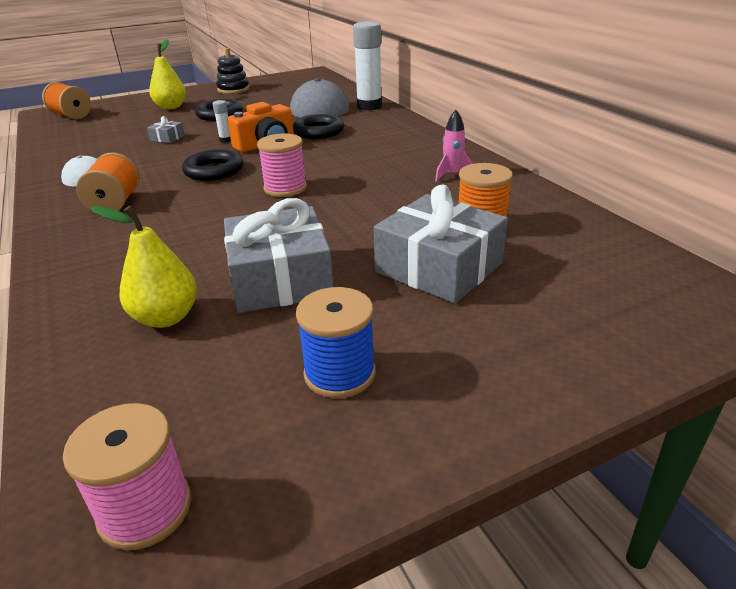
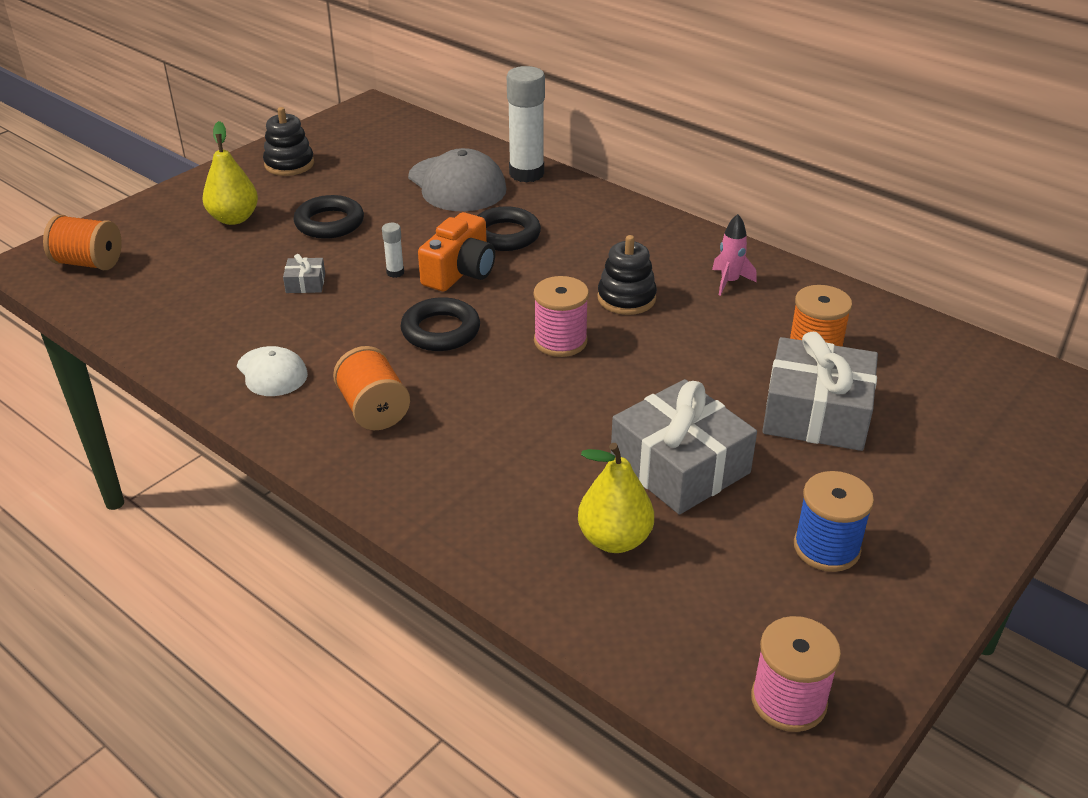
camera: 25 degrees left, 5 degrees up
none -> black stacking toy [597,235,657,315]

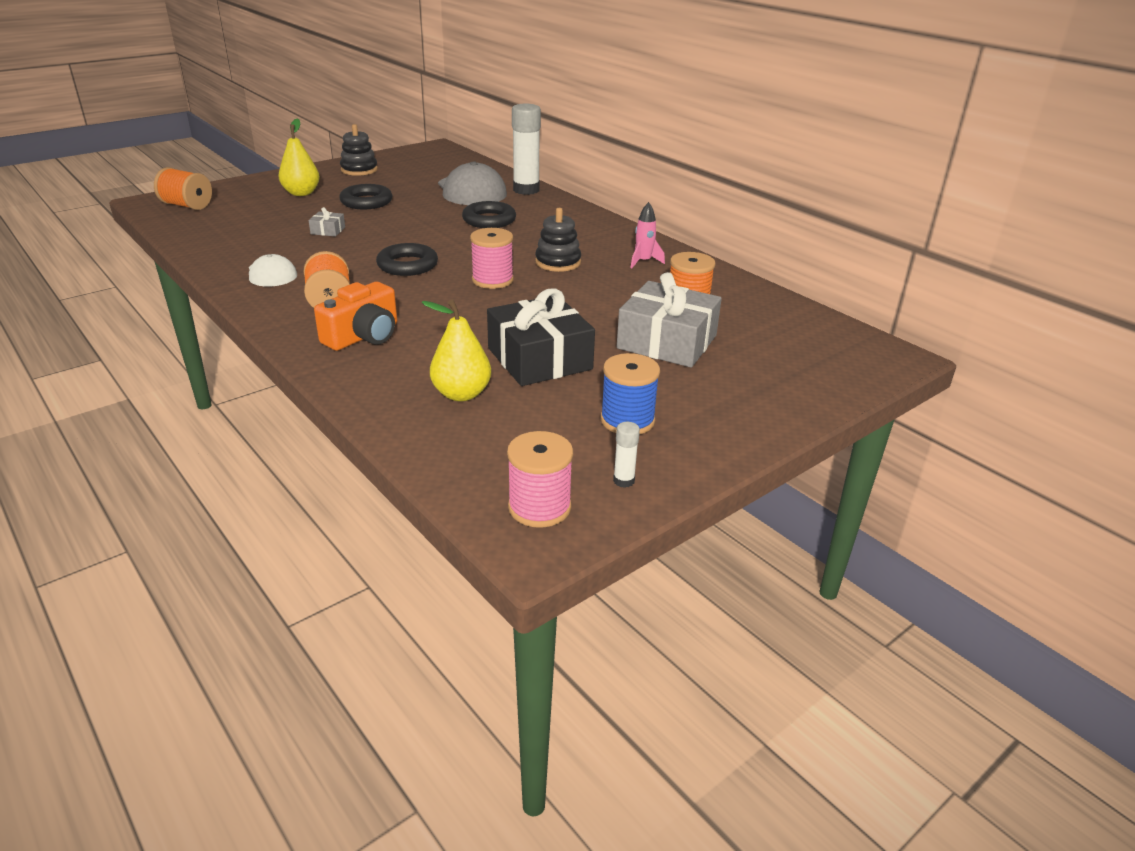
camera: 10 degrees right, 5 degrees down
white glue stick [382,223,404,278] -> white glue stick moved to [613,422,640,488]
orange camera [418,212,495,291] -> orange camera moved to [314,282,397,351]
grey gift [611,379,757,515] -> black gift [487,288,595,386]

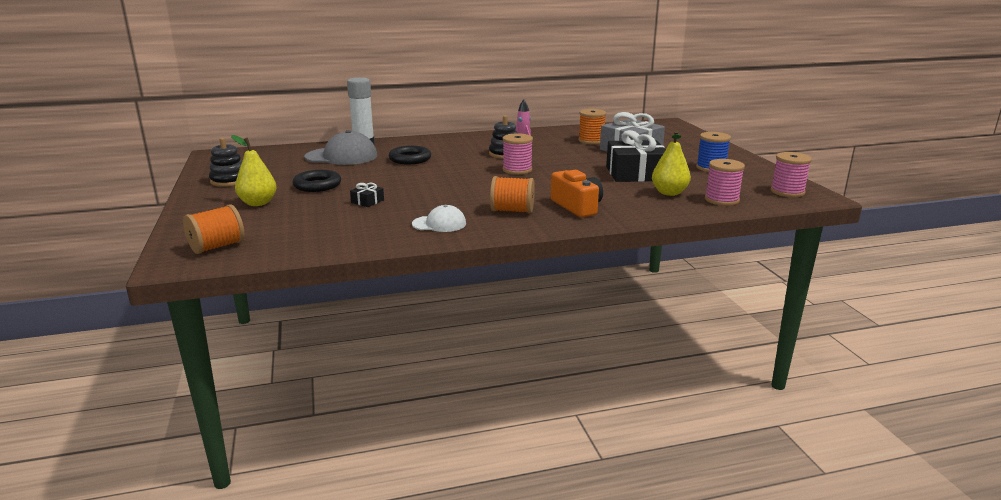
camera: 65 degrees left, 10 degrees down
grey gift [308,207,345,237] -> black gift [350,183,384,207]
black ring [376,243,438,276] -> none
white glue stick [613,422,640,488] -> none
none -> pink spool [705,159,745,206]

